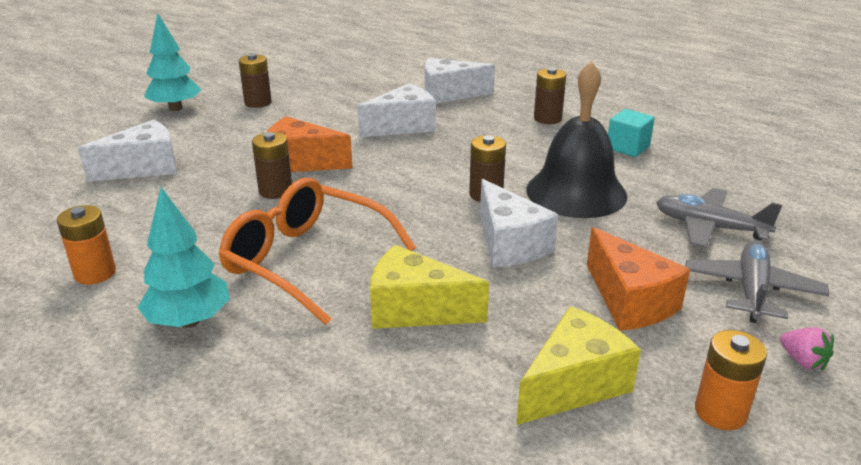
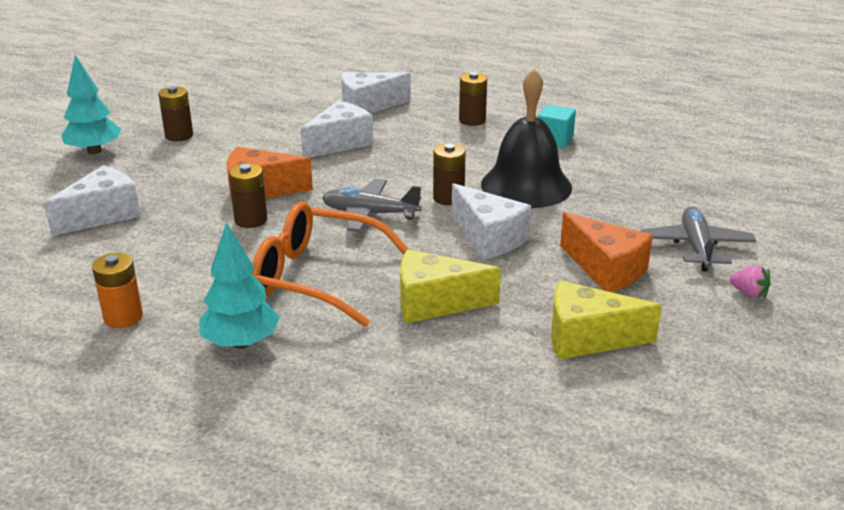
camera: 15 degrees left, 0 degrees up
yellow cheese [516,306,641,425] -> yellow cheese turned 120 degrees counterclockwise [551,281,662,360]
grey plane [656,188,782,248] -> grey plane moved to [322,179,421,232]
orange battery [695,330,767,430] -> none

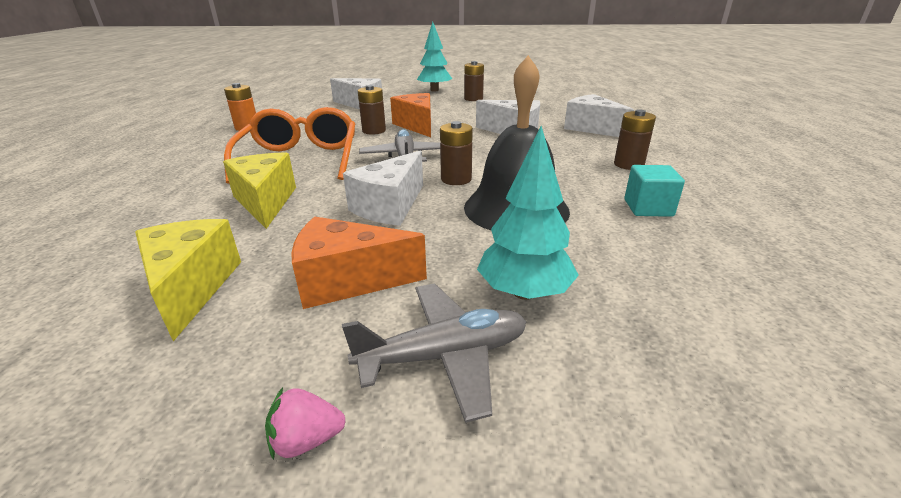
camera: 70 degrees right, 0 degrees up
turquoise tree [199,222,280,349] -> turquoise tree moved to [477,126,579,300]
orange cheese [560,212,653,292] -> orange cheese turned 60 degrees clockwise [291,216,427,309]
pink strawberry [730,265,771,299] -> pink strawberry turned 60 degrees clockwise [265,388,346,460]

